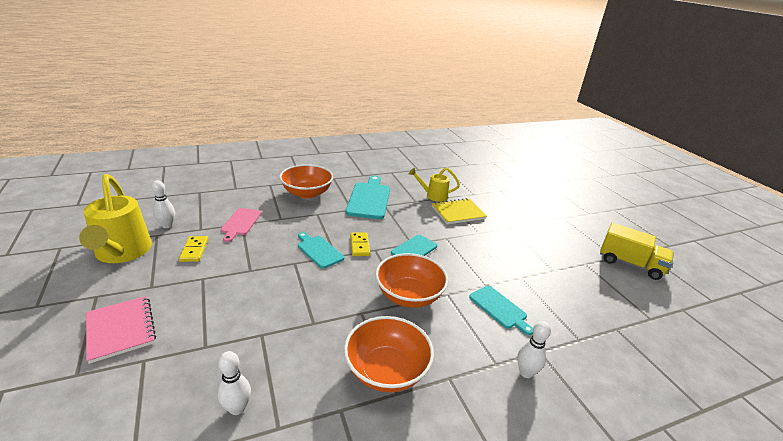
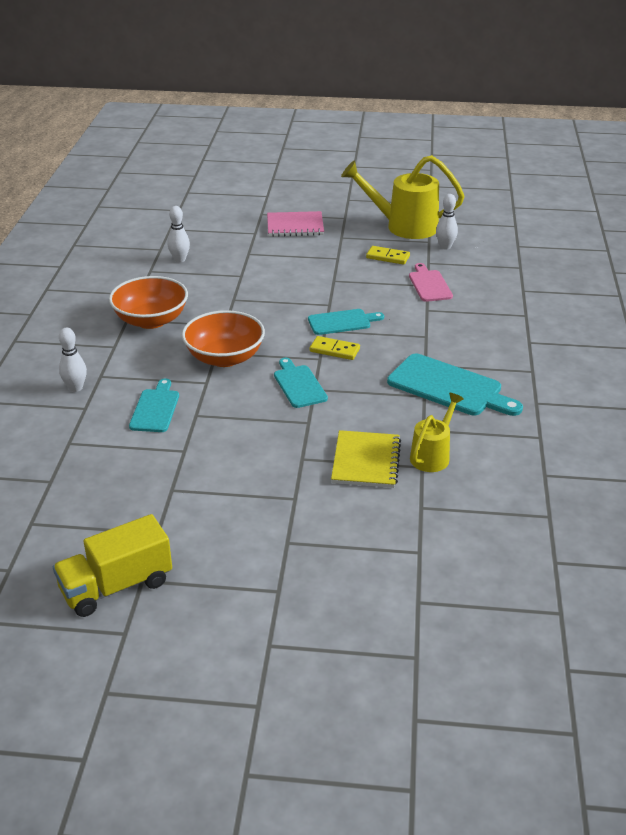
camera: 120 degrees right, 5 degrees up
pink cutting board [221,208,262,242] -> pink cutting board turned 45 degrees clockwise [409,263,453,302]
orange bowl [279,164,333,198] -> none
turquoise cutting board [469,286,533,335] -> turquoise cutting board turned 105 degrees clockwise [129,378,179,432]

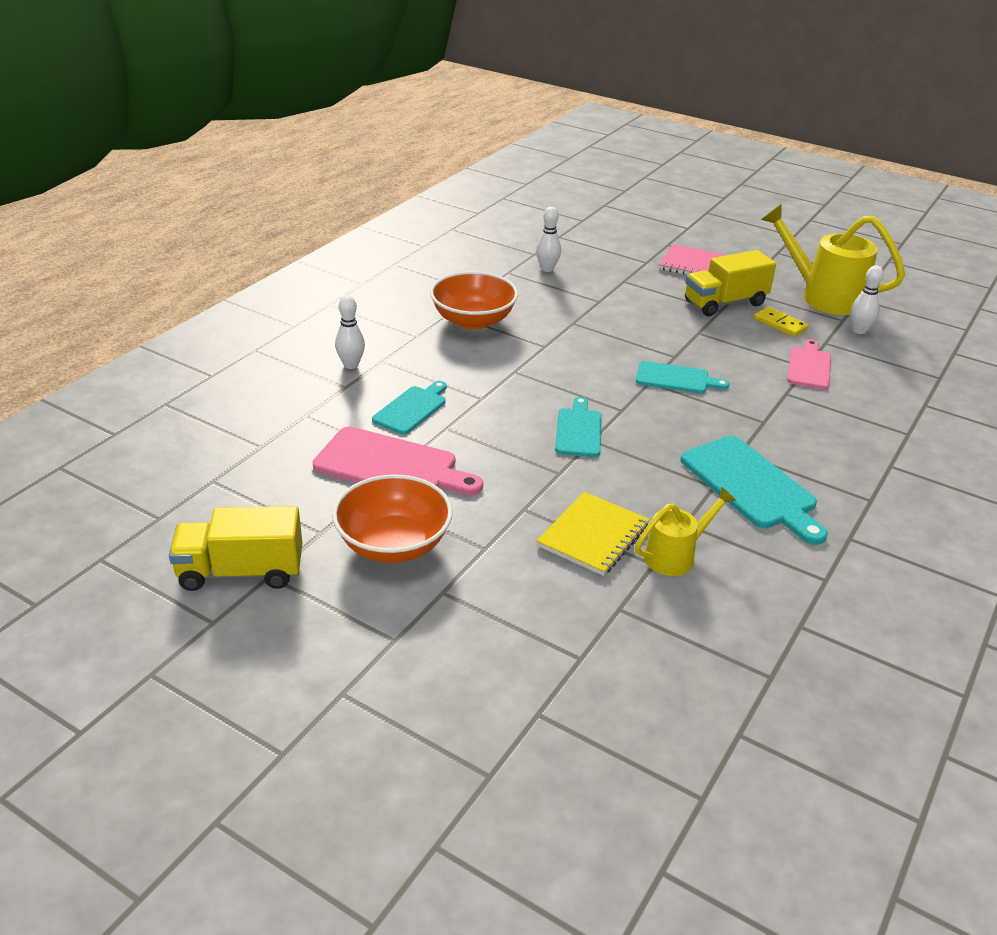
camera: 25 degrees right, 0 degrees up
orange bowl [182,310,265,367] -> orange bowl moved to [332,475,453,563]
yellow domino [309,336,360,360] -> none
none -> pink cutting board [313,427,483,495]
none -> yellow truck [685,250,776,316]

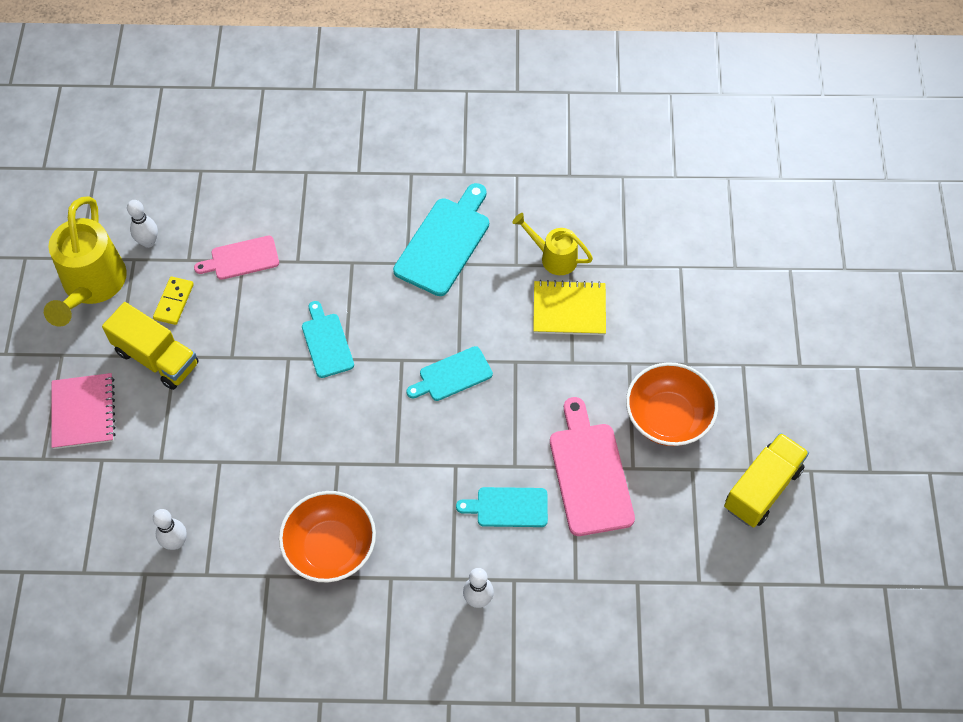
camera: 120 degrees left, 25 degrees up
yellow truck [169,506,302,591] -> yellow truck turned 105 degrees counterclockwise [724,433,809,528]

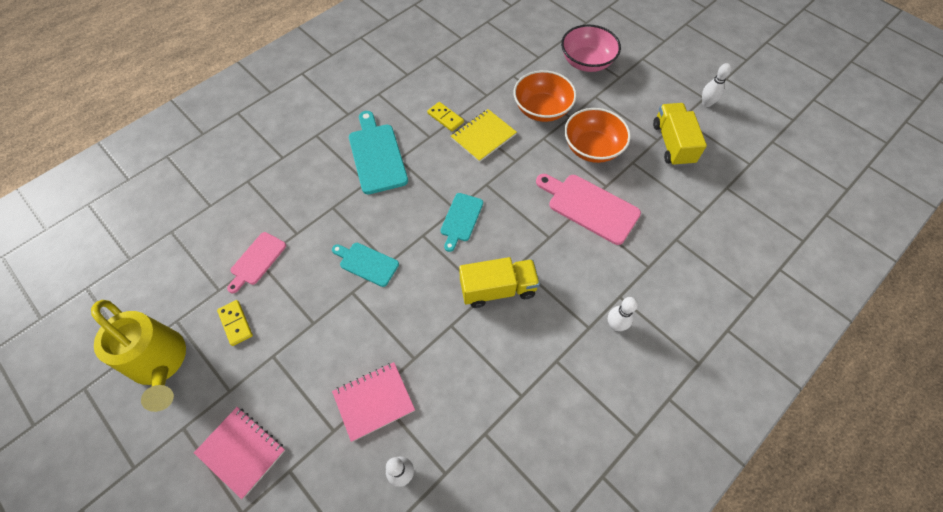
camera: 45 degrees left, 0 degrees up
yellow truck [102,302,199,390] -> yellow truck moved to [459,257,540,308]
white bowling pin [127,200,158,248] -> white bowling pin moved to [702,63,732,107]
orange bowl [279,491,376,582] -> orange bowl moved to [514,70,577,122]
turquoise cutting board [456,487,548,527] -> none
yellow watering can [512,213,593,275] -> yellow domino [427,102,464,131]
none -> pink notebook [332,362,415,442]
none -> pink bowl [561,24,621,72]

